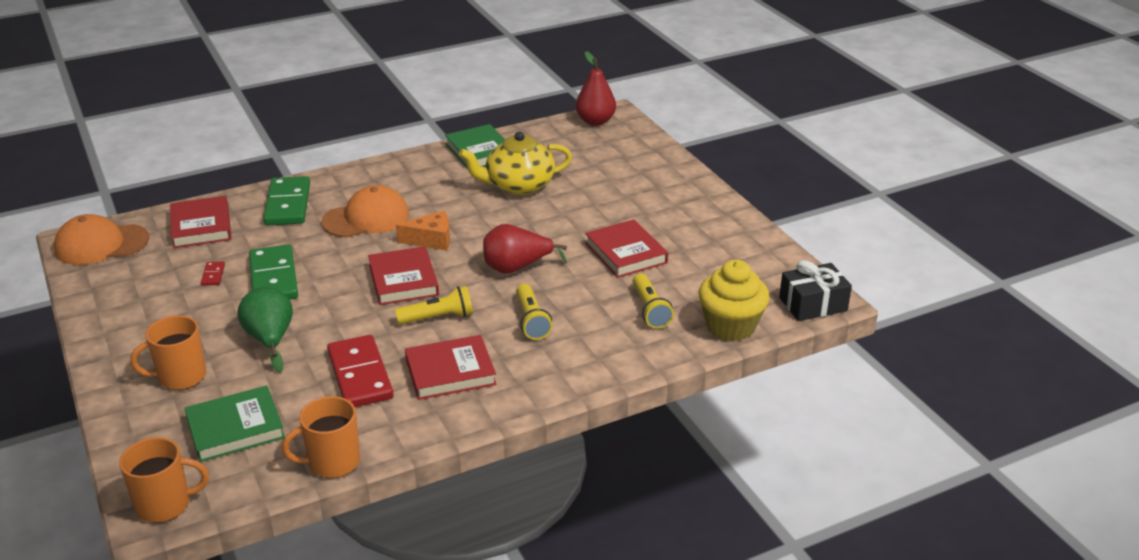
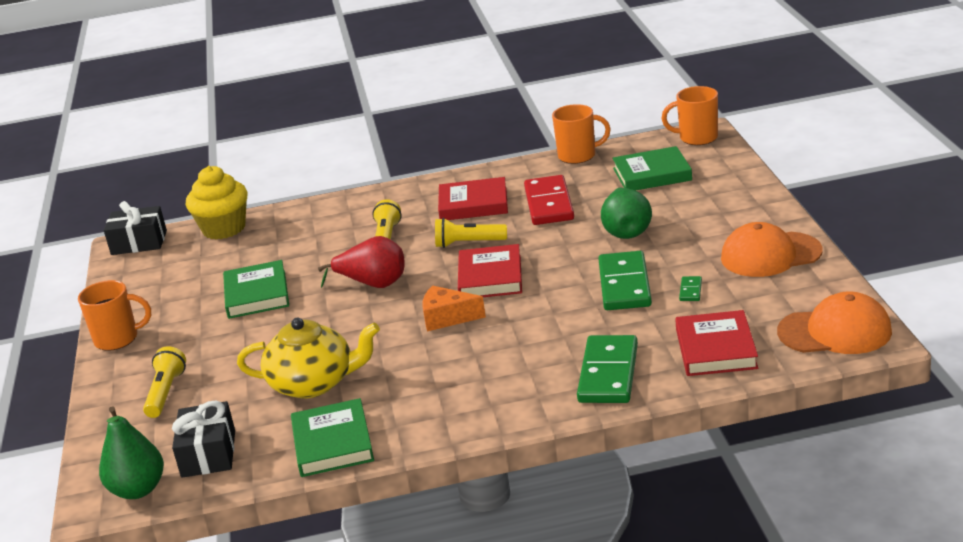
camera: 160 degrees left, 5 degrees down
orange mug [130,315,206,390] -> orange mug moved to [78,280,151,351]
red domino [201,261,225,286] -> green domino [679,276,702,301]
orange cap [321,185,409,238] -> orange cap moved to [721,222,823,277]
red pear [576,51,616,126] -> green pear [99,407,164,499]
red book [585,219,668,278] -> green book [223,260,289,319]
yellow flashlight [633,274,674,329] -> yellow flashlight moved to [143,346,186,418]
none -> black gift [172,401,235,478]

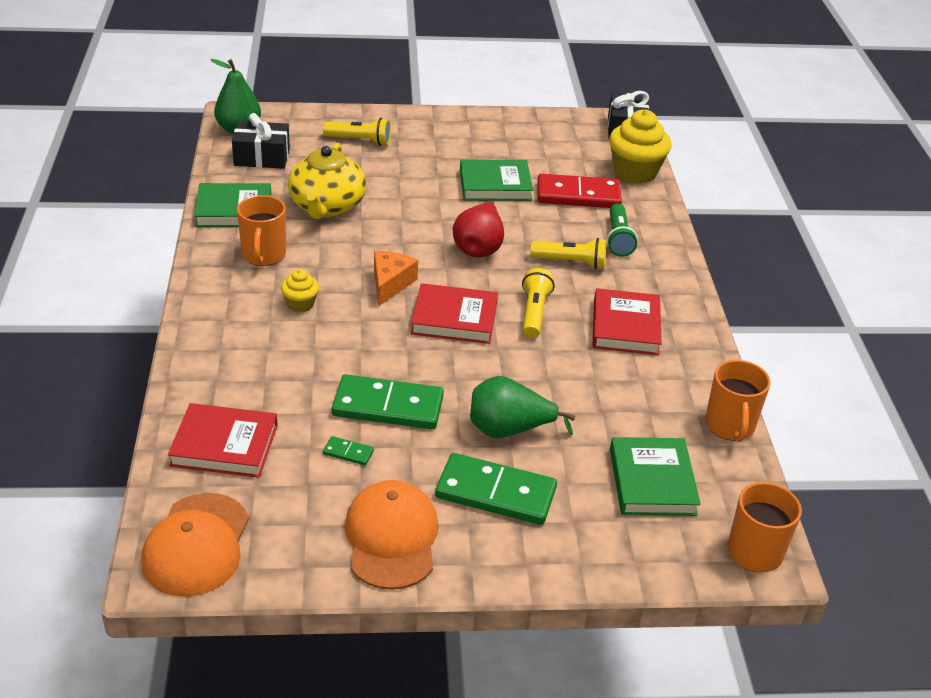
camera: 90 degrees right, 10 degrees up
orange mug [78,280,151,351] -> orange mug moved to [237,195,286,266]
red domino [524,175,574,225] -> red domino moved to [538,174,622,208]
green domino [577,335,638,403] -> green domino moved to [435,453,557,525]
none -> yellow cupcake [281,269,319,313]
none -> green flashlight [607,204,638,257]

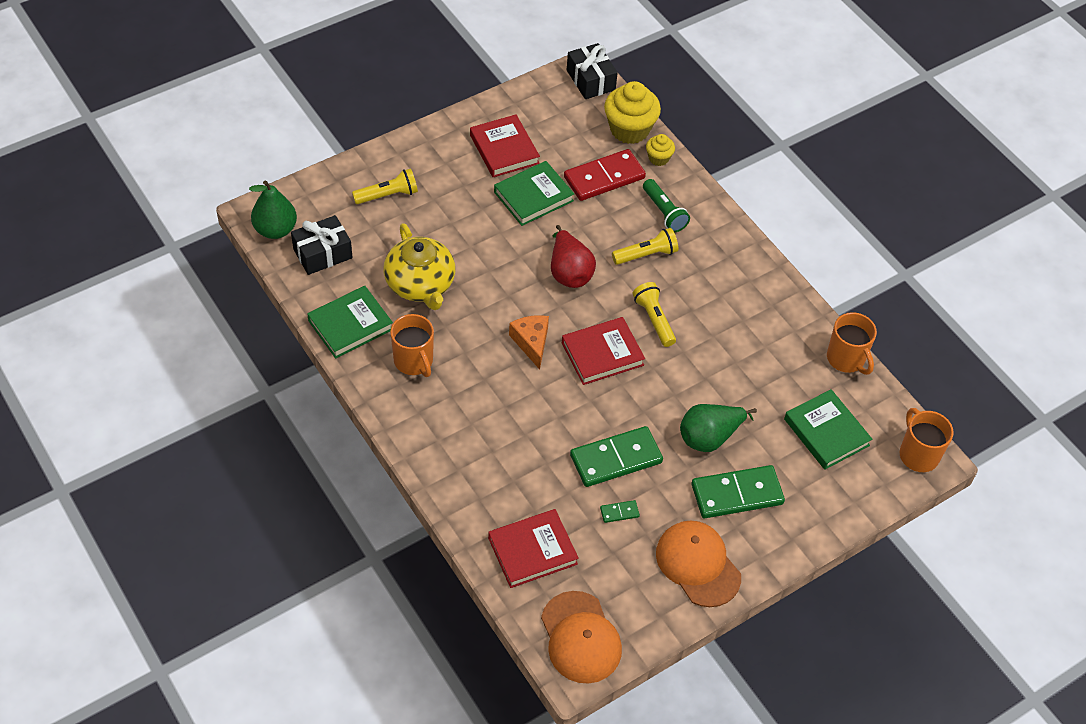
camera: 30 degrees left, 15 degrees up
yellow cupcake [281,269,319,313] -> yellow cupcake moved to [646,134,675,166]
red book [593,288,662,355] -> red book moved to [470,115,540,177]

